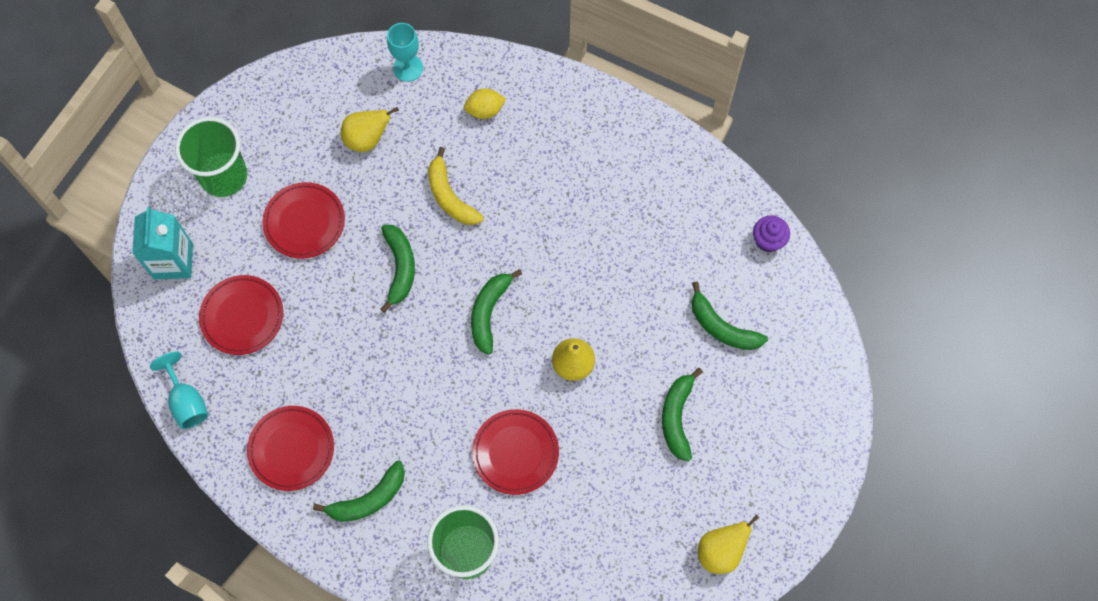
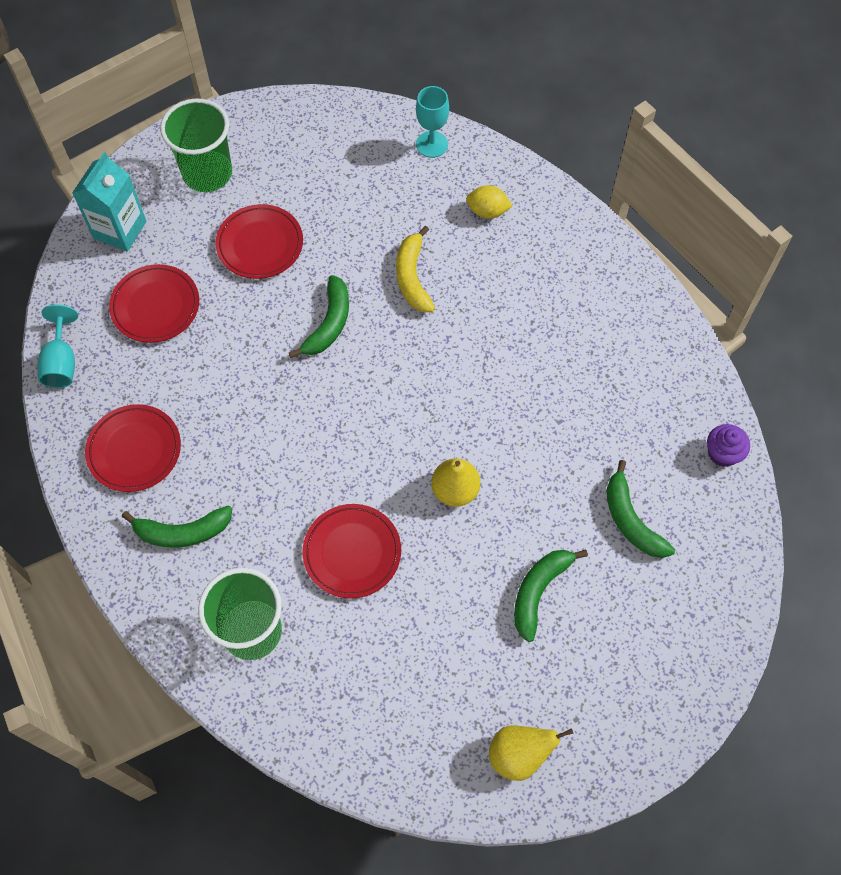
camera: 25 degrees right, 5 degrees down
yellow pear [341,107,399,152] -> none
green banana [471,269,522,355] -> none

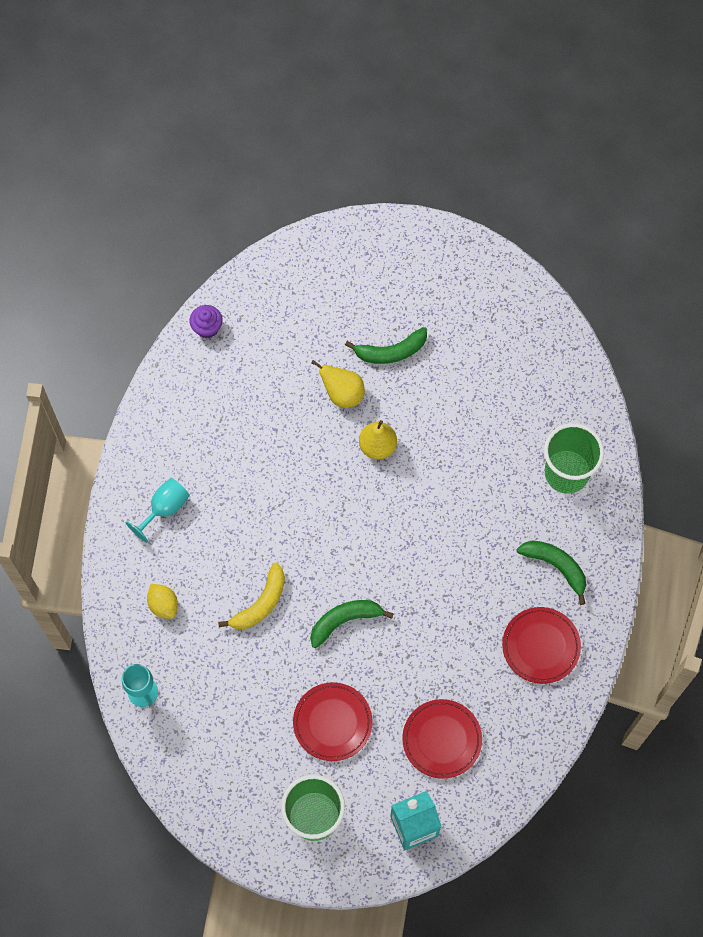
camera: 135 degrees left, 5 degrees up
turquoise goblet [37,304,78,388] -> turquoise goblet moved to [126,478,190,543]
red plate [303,504,401,598] -> none
yellow pear [489,725,574,781] -> yellow pear moved to [311,360,365,408]
green banana [606,460,675,558] -> none

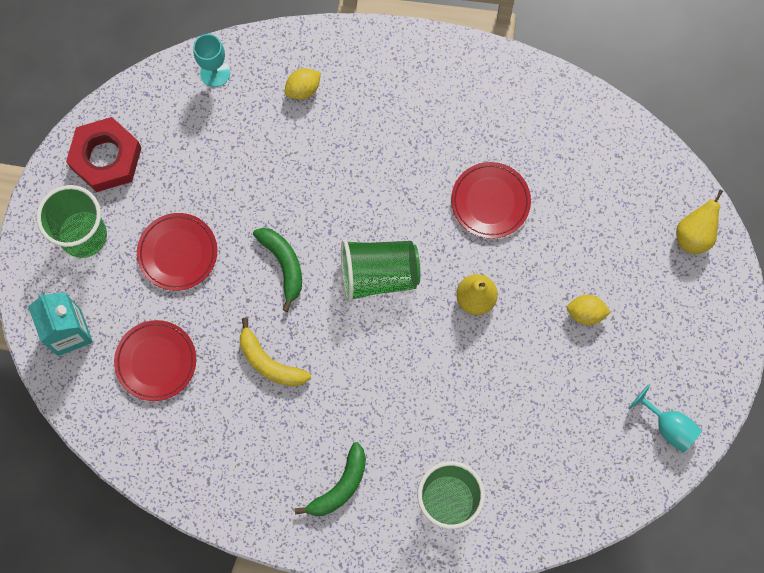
camera: 90 degrees right, 5 degrees up
turquoise goblet [126,478,190,543] -> turquoise goblet moved to [628,384,702,453]
purple cupcake [190,305,223,338] -> none
yellow banana [218,562,285,629] -> yellow banana moved to [240,318,311,387]
yellow pear [311,360,365,408] -> yellow pear moved to [676,190,723,254]
green banana [345,327,427,364] -> yellow lemon [567,295,611,325]
red plate [502,607,581,684] -> red plate moved to [451,162,531,239]
none -> red nut [66,117,141,192]
none -> green cup [341,239,420,302]

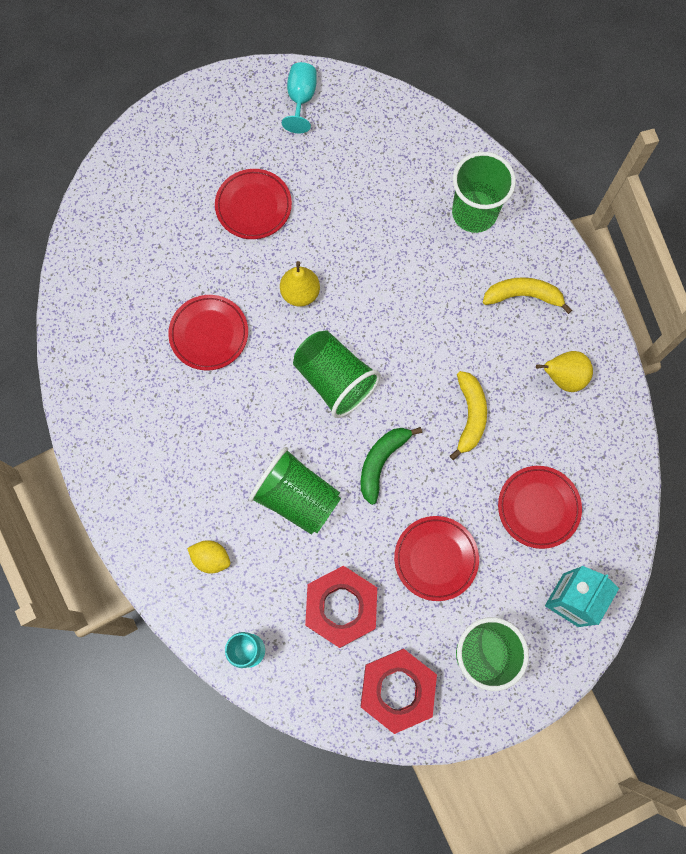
camera: 125 degrees left, 0 degrees up
green banana [295,442,366,516] -> yellow banana [483,277,572,314]
yellow lemon [567,295,611,325] -> red plate [215,169,292,239]
yellow pear [676,190,723,254] -> yellow pear moved to [536,351,593,392]
none -> green cup [249,447,341,535]
none -> red nut [305,566,377,648]

